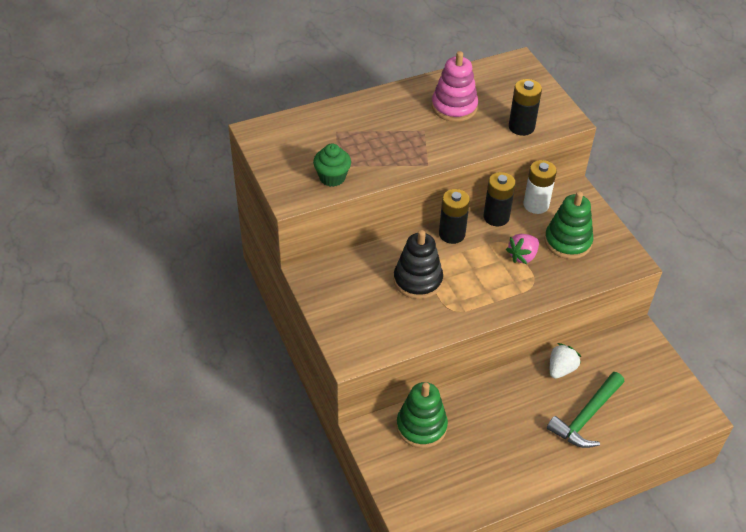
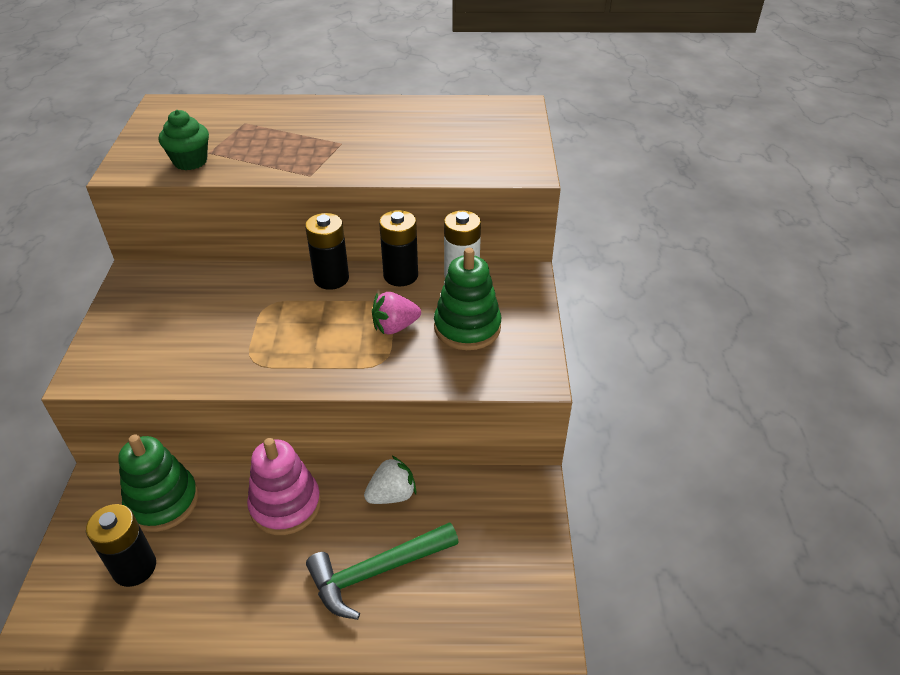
camera: 25 degrees right, 5 degrees down
black stacking toy [393,230,443,299] -> none
pink stacking toy [432,51,478,122] -> pink stacking toy moved to [247,438,321,535]
black battery [509,79,542,136] -> black battery moved to [86,504,156,587]

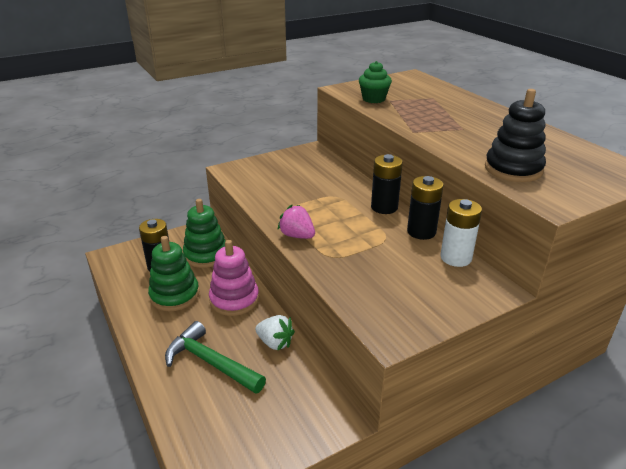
camera: 60 degrees right, 10 degrees down
pink strawberry [372,292,421,334] -> pink strawberry moved to [278,205,315,239]
green stacking toy [434,248,501,350] -> green stacking toy moved to [148,236,199,311]
none -> black stacking toy [485,89,546,182]

